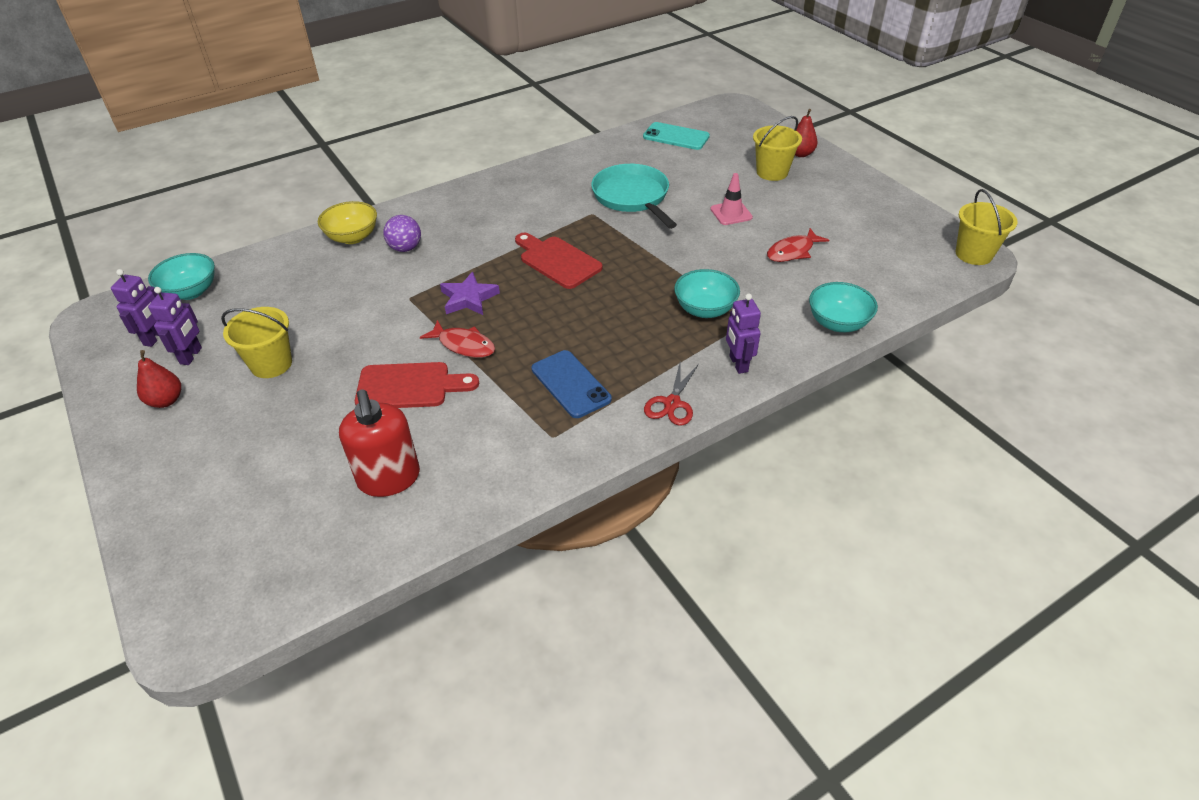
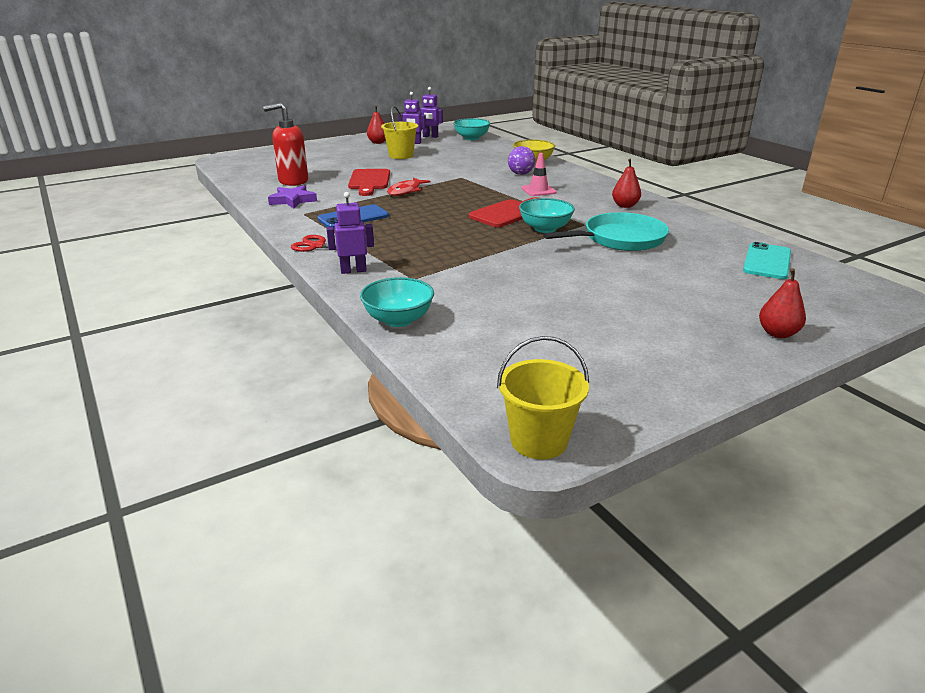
camera: 90 degrees right, 15 degrees down
purple star [440,272,500,315] -> purple star moved to [268,185,317,208]
turquoise bowl [674,269,740,318] -> turquoise bowl moved to [519,198,575,233]
pink traffic cone [710,173,753,225] -> pink traffic cone moved to [521,153,557,196]
yellow bucket [753,116,802,181] -> none
red fish [767,228,829,262] -> none
none -> red pear [612,159,641,208]

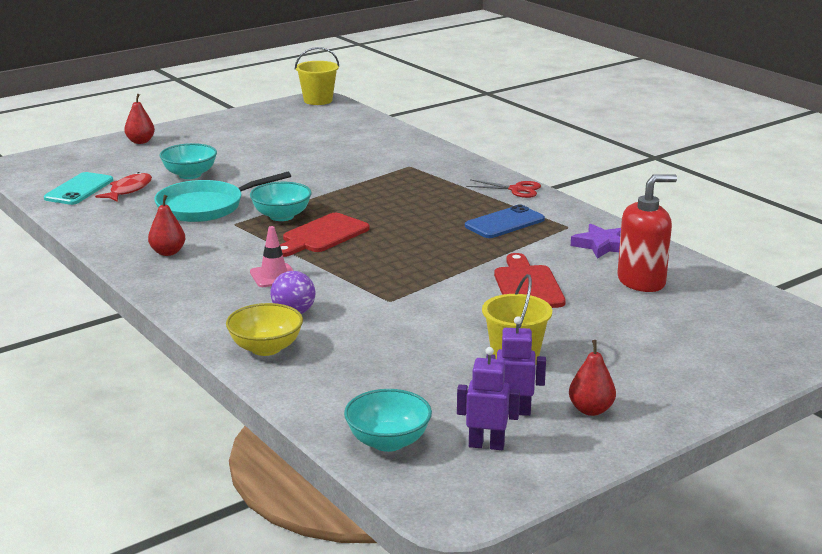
camera: 175 degrees right, 5 degrees down
purple robot [326,192,374,274] -> none
turquoise bowl [360,277,434,327] -> turquoise bowl moved to [160,143,217,179]
red fish [387,178,431,196] -> red fish moved to [95,172,152,202]

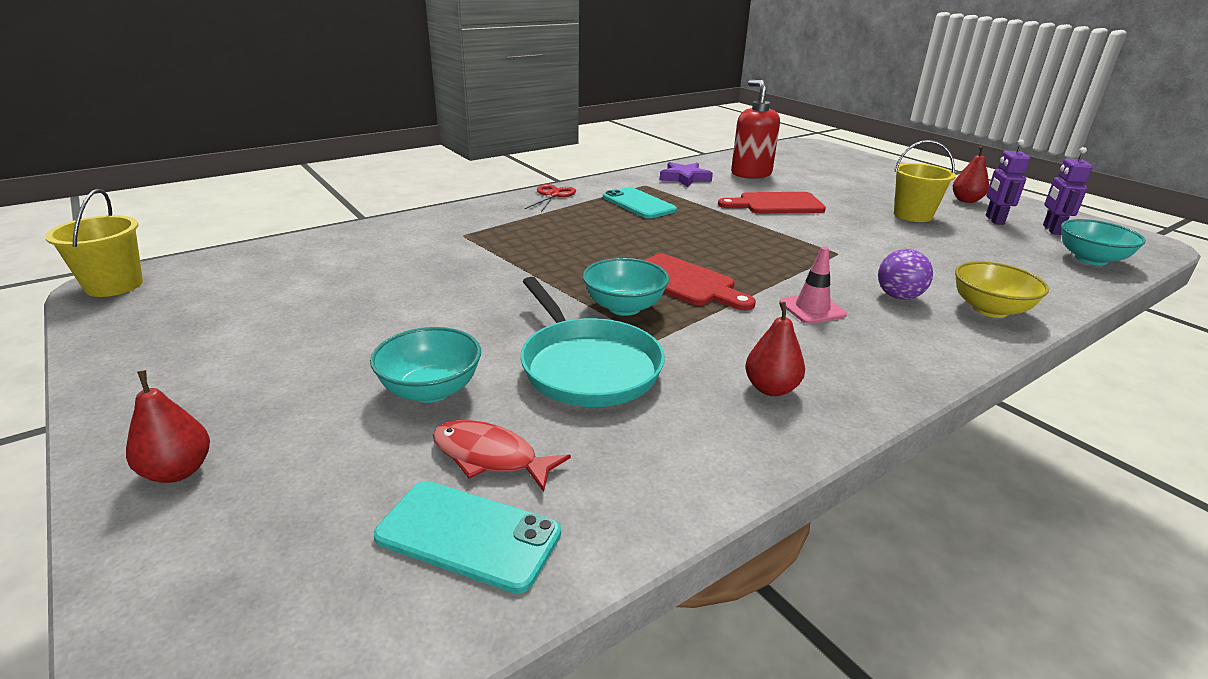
camera: 90 degrees left, 5 degrees up
blue phone [465,205,545,238] -> turquoise phone [603,187,677,219]

